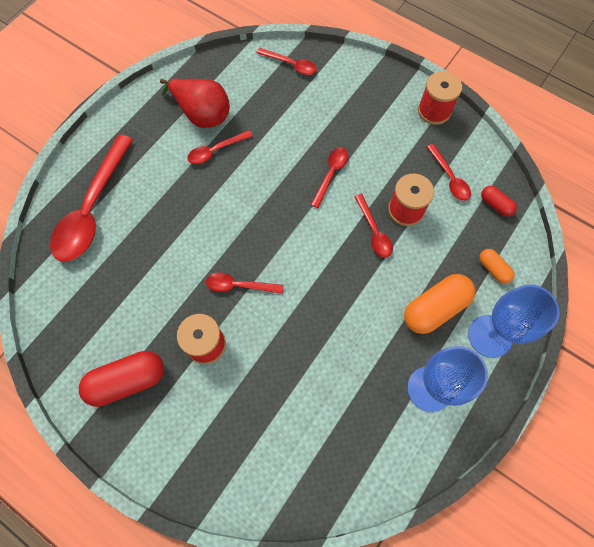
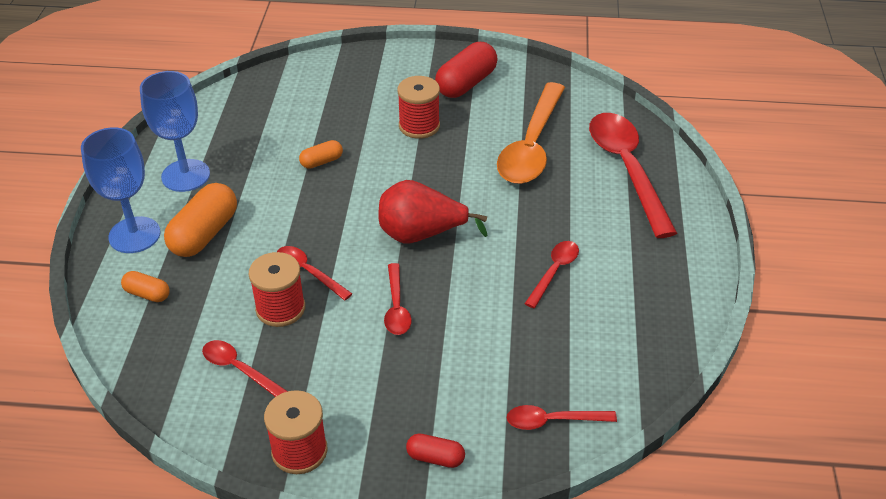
camera: 150 degrees right, 25 degrees down
red pear [160,78,230,128] -> red pear moved to [379,180,488,244]
red spoon [206,272,284,294] -> none
red capsule [481,186,517,217] -> red capsule moved to [406,433,465,468]
none -> orange capsule [299,140,343,169]
none -> orange spoon [497,82,565,184]

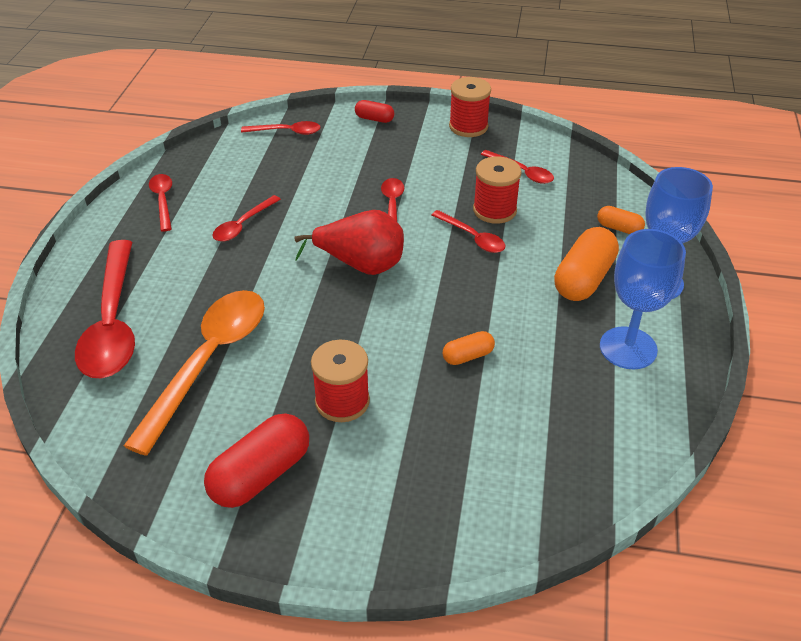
camera: 175 degrees left, 0 degrees up
none -> red spoon [149,174,172,232]

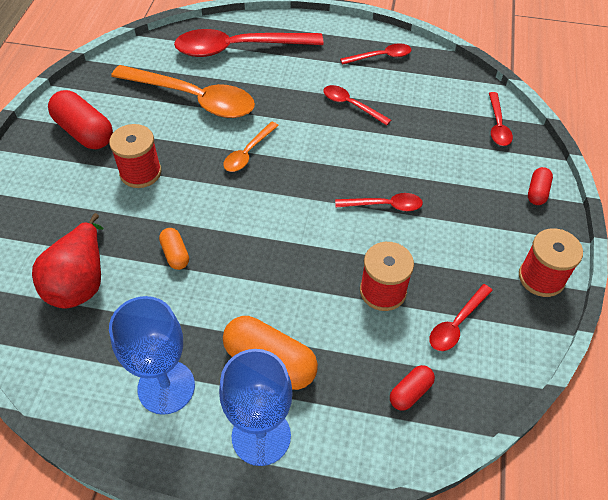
camera: 90 degrees right, 10 degrees up
red pear [294,210,404,275] -> red pear moved to [32,213,103,309]
red spoon [432,210,506,253] -> none
orange capsule [597,206,645,234] -> none
none -> orange spoon [223,121,279,172]
none -> red capsule [390,365,435,411]

